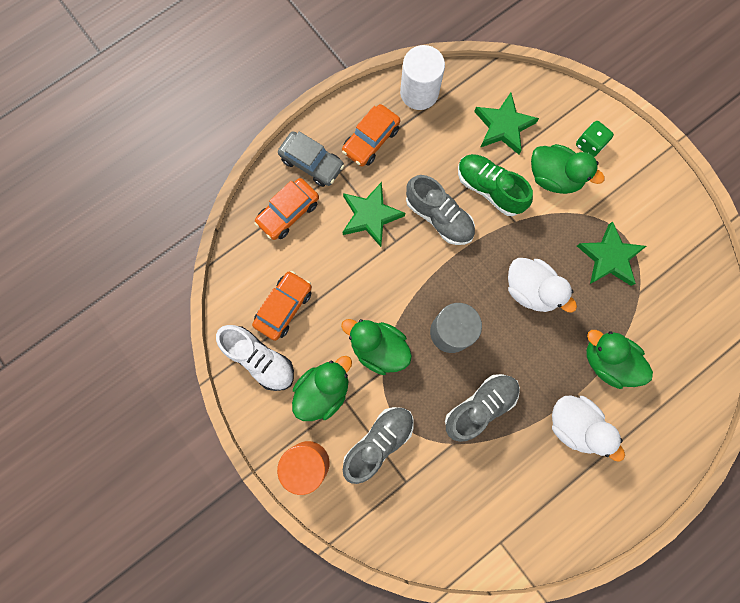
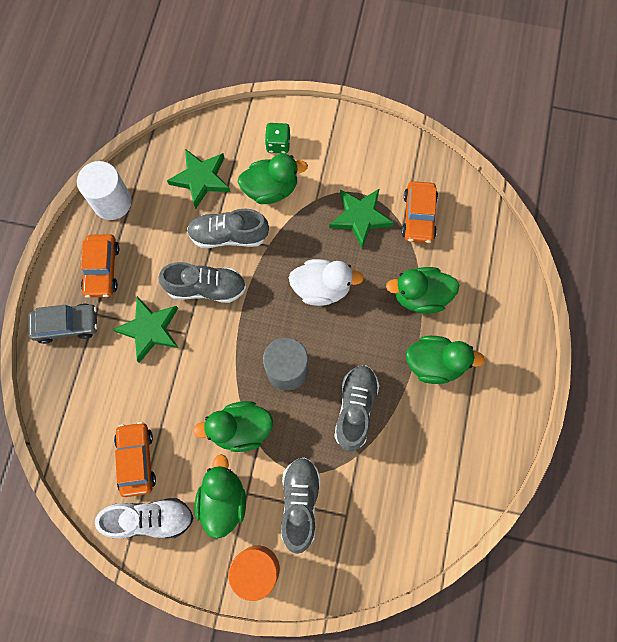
camera: 40 degrees left, 5 degrees down
orange car [254,178,319,240] -> orange car moved to [402,181,438,243]
green shoe [458,154,533,216] -> grey shoe [187,208,269,248]
white duck [552,395,625,462] -> green duck [406,336,485,384]

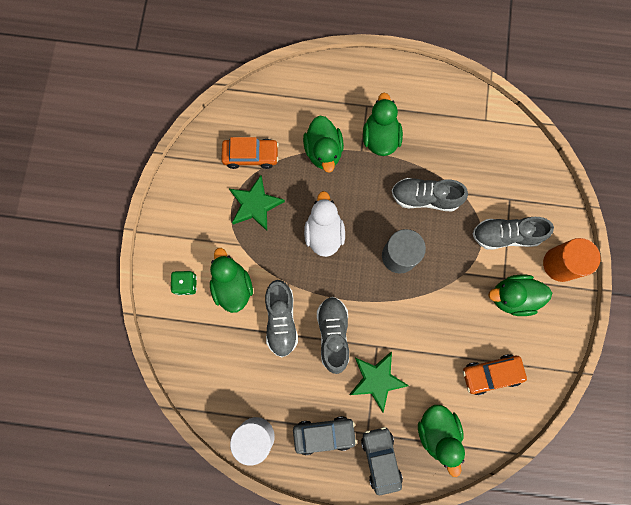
camera: 95 degrees left, 5 degrees up
orange car [81,234,119,298] -> grey car [293,416,357,455]
white shoe [95,498,194,539] -> none
green star [167,149,230,209] -> none
green duck [193,401,273,452] -> green duck moved to [418,405,465,477]

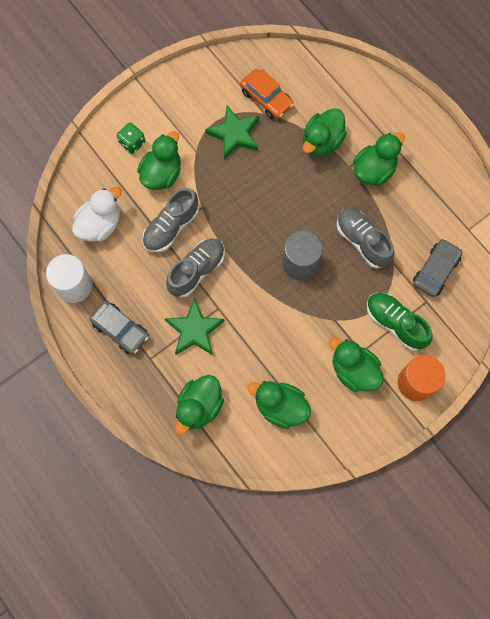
camera: 45 degrees right, 5 degrees down
white duck [304,191,345,257] -> white duck moved to [72,187,121,242]
grey car [361,427,403,495] -> grey car moved to [413,239,462,297]
orange car [463,354,527,395] -> green duck [247,381,311,429]
grey shoe [473,217,554,250] -> green shoe [367,293,433,351]

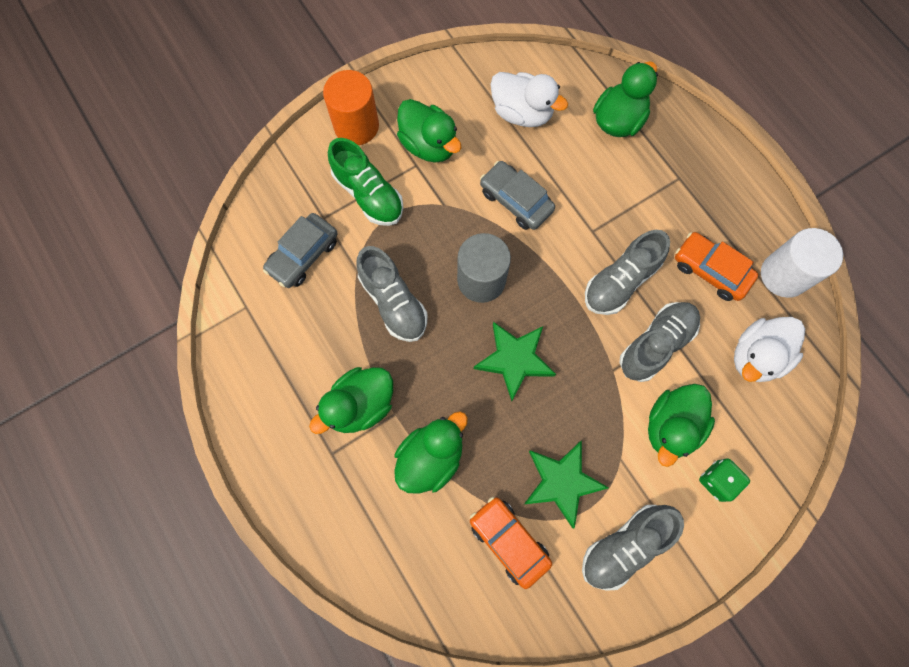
camera: 175 degrees left, 0 degrees up
grey car [89,301,149,354] -> grey car moved to [480,161,555,230]
green star [165,299,224,355] -> green star moved to [474,322,556,401]
green duck [247,381,311,429] -> white duck [490,72,568,127]
none -> grey shoe [582,505,684,591]
none -> orange car [675,232,758,301]

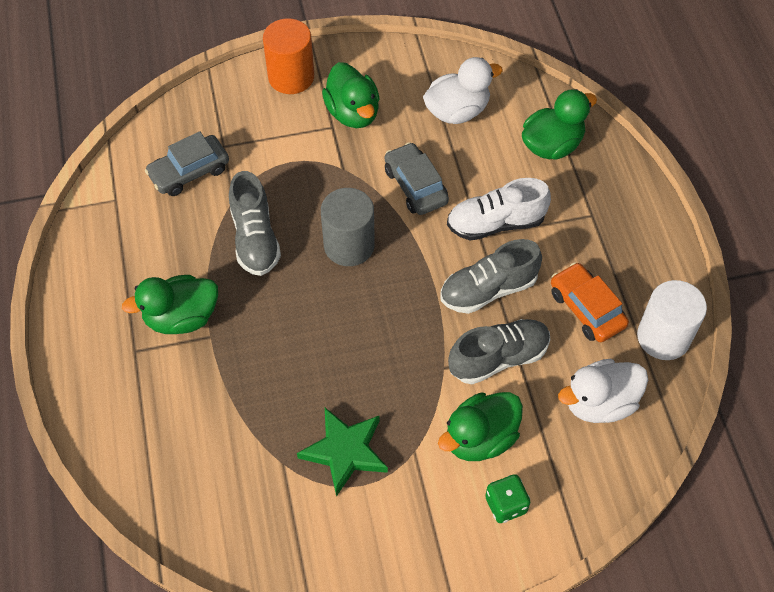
camera: 20 degrees right, 15 degrees down
green shoe [328,138,404,226] -> none
green duck [394,411,468,494] -> none
orange car [470,497,552,589] -> none
green star [474,322,556,401] -> none
white duck [490,72,568,127] -> white duck turned 75 degrees counterclockwise [423,57,503,124]
grey shoe [582,505,684,591] -> none
none -> white shoe [447,178,551,241]

